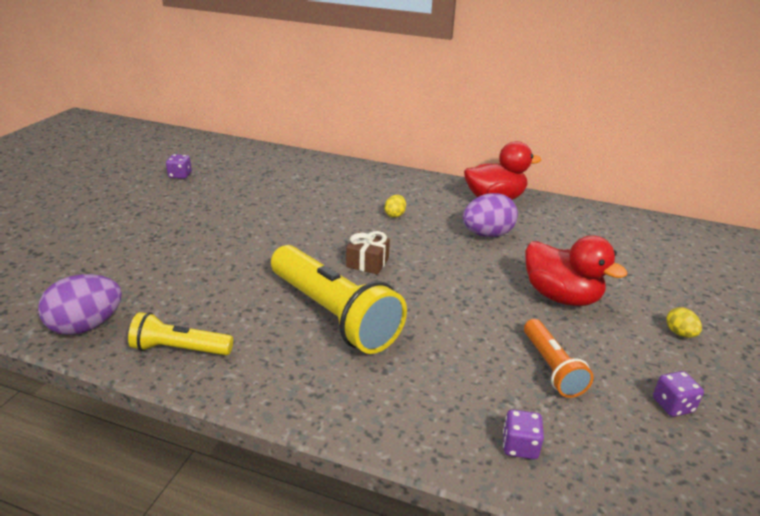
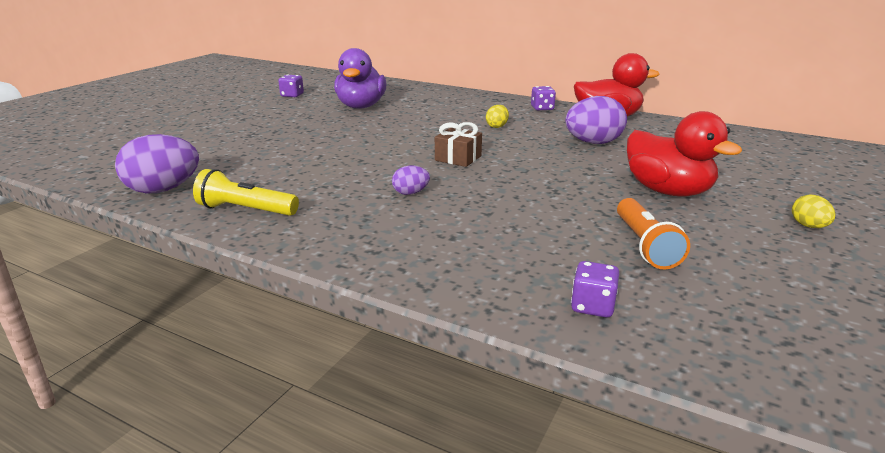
camera: 10 degrees right, 5 degrees down
yellow flashlight [271,245,407,354] -> purple egg [392,166,430,195]
purple dice [653,371,704,417] -> purple dice moved to [531,86,556,111]
none -> purple duck [334,48,387,109]

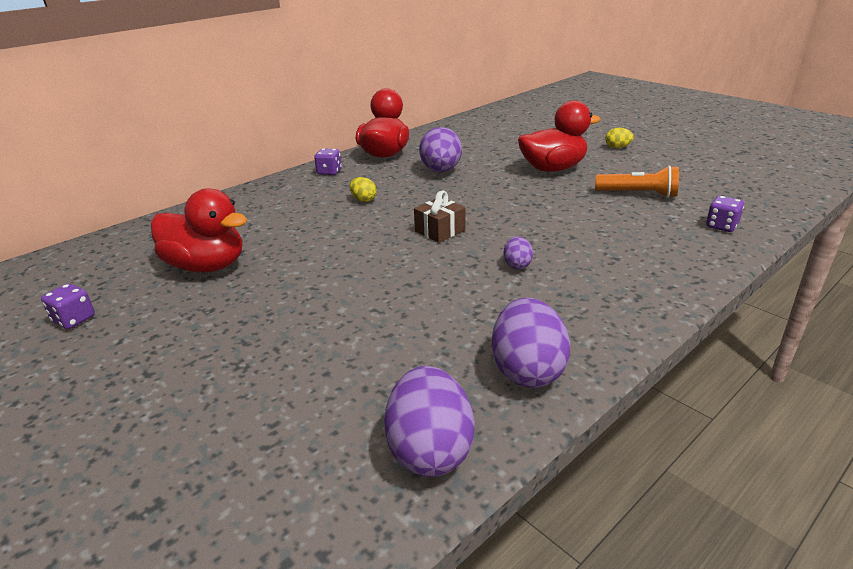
camera: 70 degrees left, 5 degrees up
yellow flashlight [193,169,299,216] -> purple egg [492,298,571,388]
purple duck [334,48,387,109] -> red duck [151,188,247,273]

